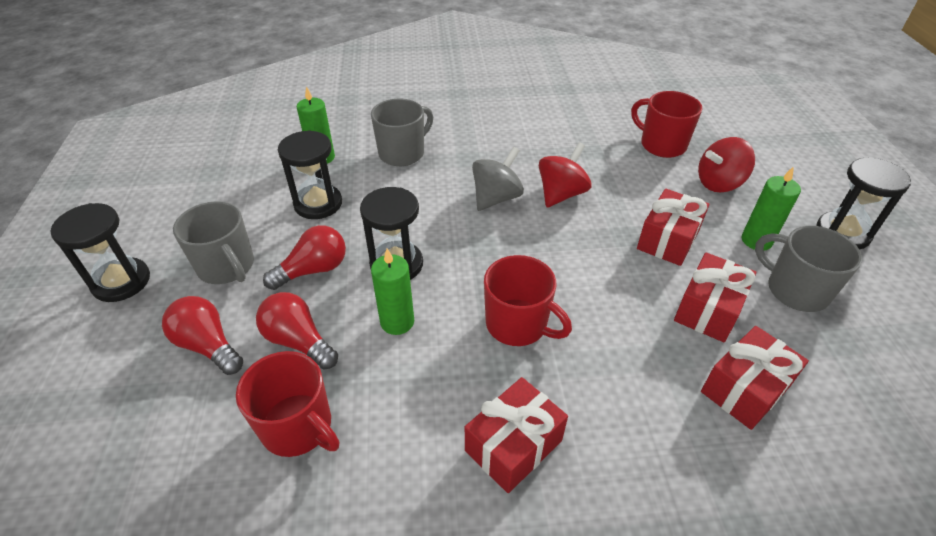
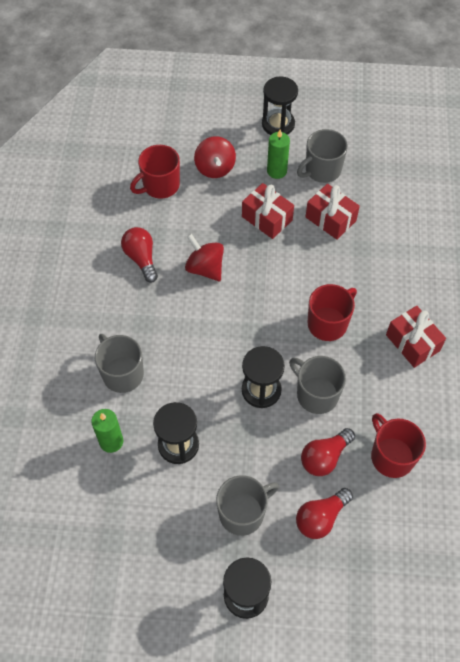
camera: 80 degrees left, 15 degrees up
red mug [236,351,339,457] -> red mug turned 75 degrees counterclockwise [371,413,426,478]
red light bulb [263,225,346,290] -> red light bulb moved to [121,227,158,283]
green candle [371,248,414,335] -> grey mug [289,356,346,414]
grey spinning top [472,147,524,211] -> none
red gift [701,326,809,430] -> none

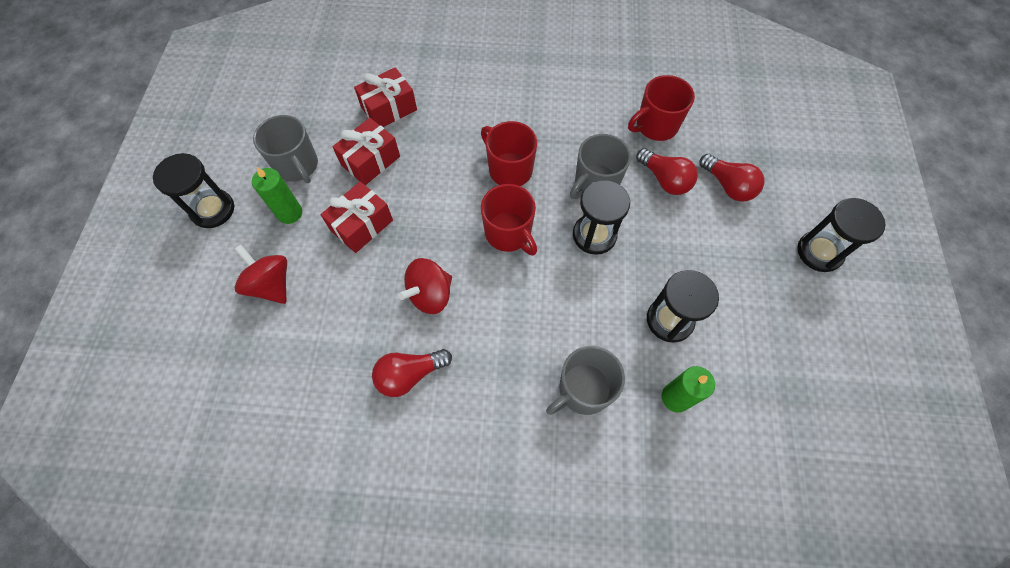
camera: 90 degrees left, 5 degrees up
red mug [130,145,180,199] -> red mug moved to [481,184,537,256]
red spinning top [194,136,236,178] -> red spinning top turned 120 degrees counterclockwise [235,245,287,304]
grey mug [216,475,279,536] -> none
red gift [386,306,446,368] -> red gift moved to [354,67,417,127]

